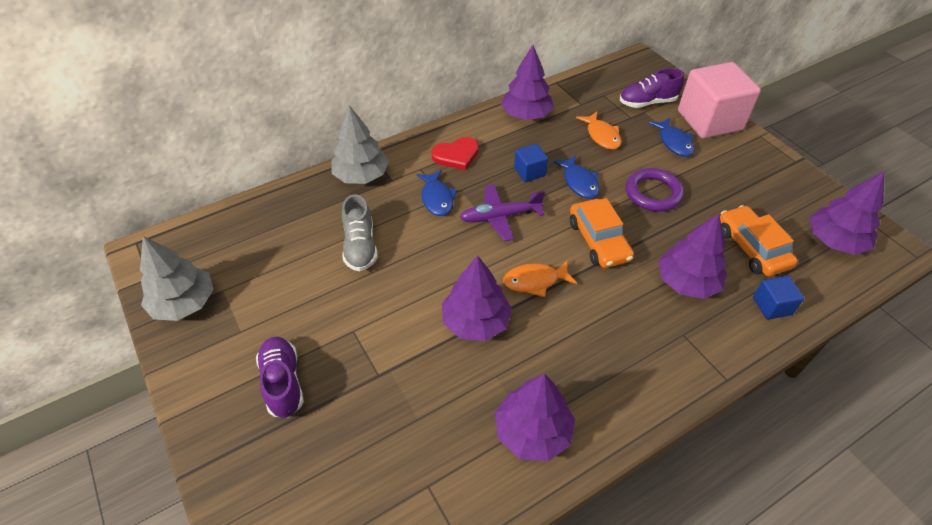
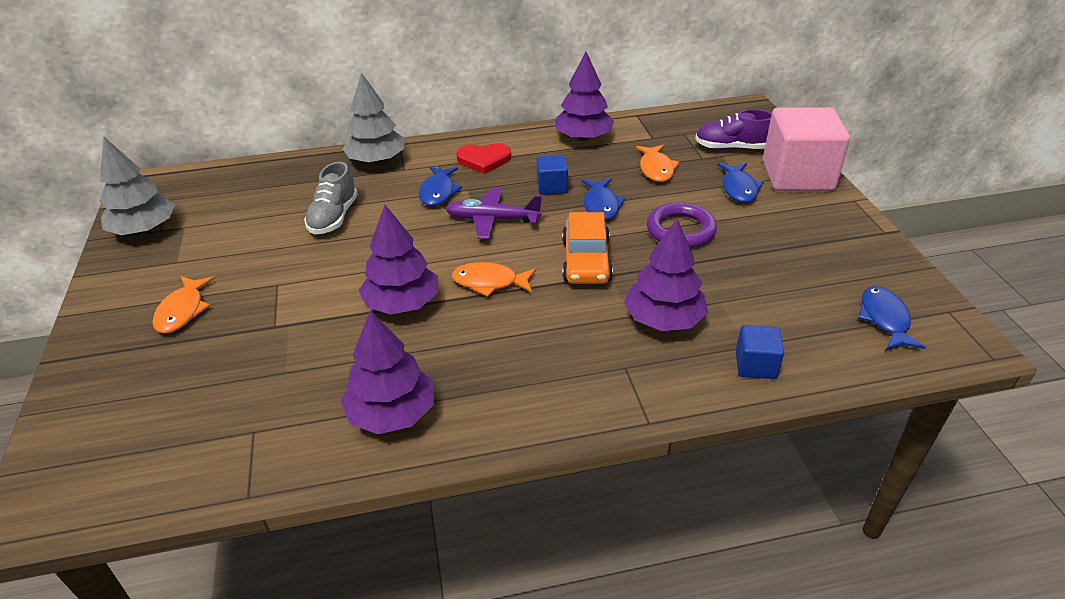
camera: 20 degrees right, 10 degrees down
purple shoe [256,337,304,418] -> orange fish [152,276,215,334]
orange car [720,205,798,276] -> none
purple tree [810,172,884,255] -> blue fish [858,286,926,350]

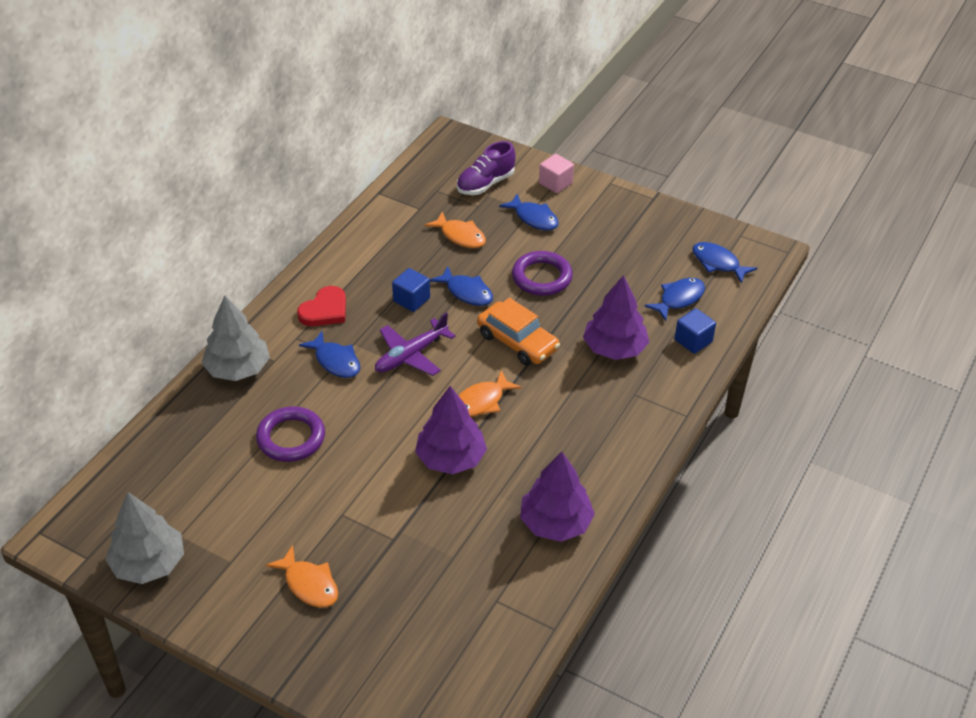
camera: 50 degrees left, 5 degrees up
grey shoe [304,162,358,234] -> purple ring [256,406,325,462]
purple tree [554,52,614,141] -> none
pink cube [763,107,850,191] -> pink cube [539,154,574,193], size x0.46
none -> blue fish [644,278,705,321]

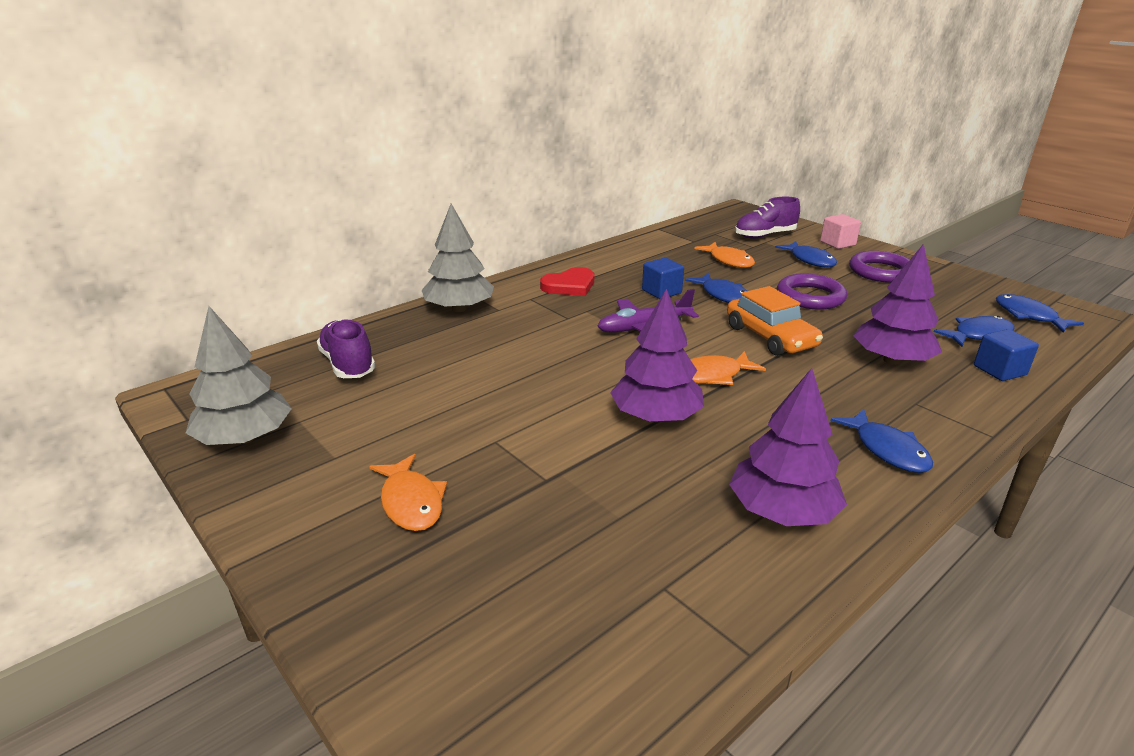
camera: 20 degrees right, 15 degrees down
purple ring [256,406,325,462] -> purple ring moved to [849,251,910,283]
blue fish [299,331,360,378] -> blue fish moved to [831,409,933,473]
none -> purple shoe [317,319,375,378]

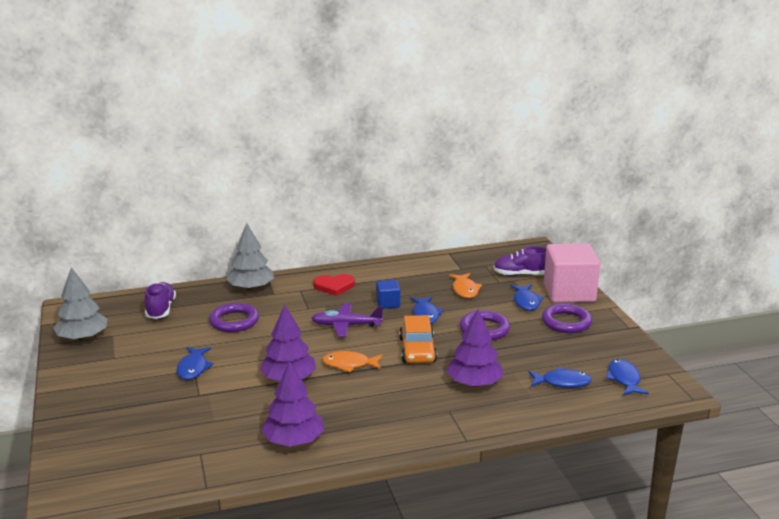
camera: 25 degrees right, 5 degrees down
orange fish [369,454,447,531] -> none
pink cube [820,214,861,249] -> pink cube [544,243,600,303], size x2.16
blue fish [831,409,933,473] -> blue fish moved to [176,347,213,380]
blue cube [974,329,1039,381] -> none
none -> purple ring [209,303,259,332]

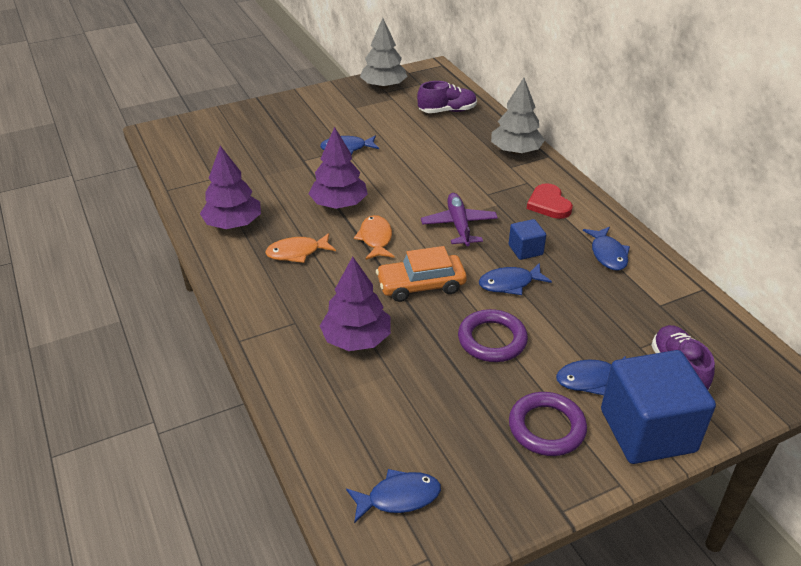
camera: 80 degrees right, 15 degrees up
purple ring [209,303,259,332] -> none
orange fish [449,273,482,298] -> orange fish moved to [265,233,336,263]
blue fish [528,367,592,388] -> blue fish moved to [583,227,630,271]
pink cube [544,243,600,303] -> blue cube [601,350,716,464]

